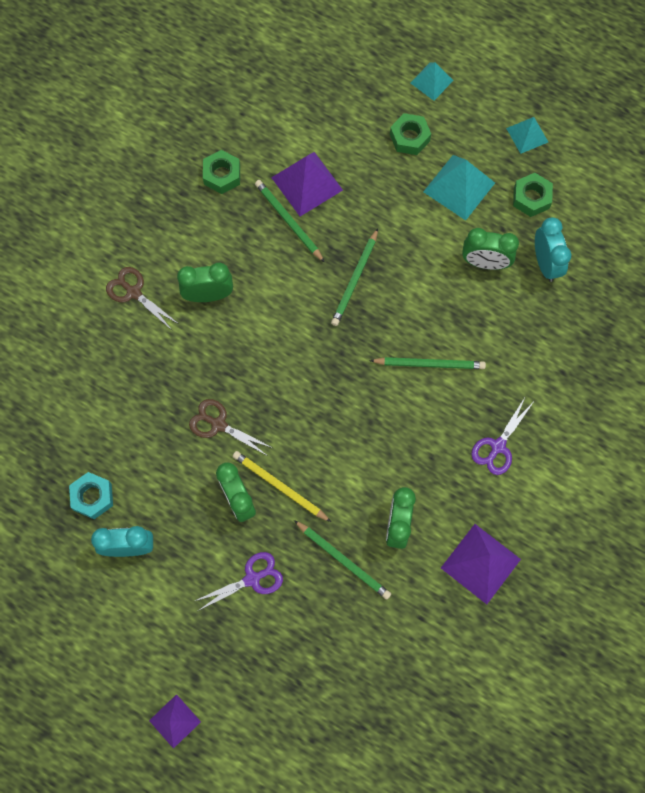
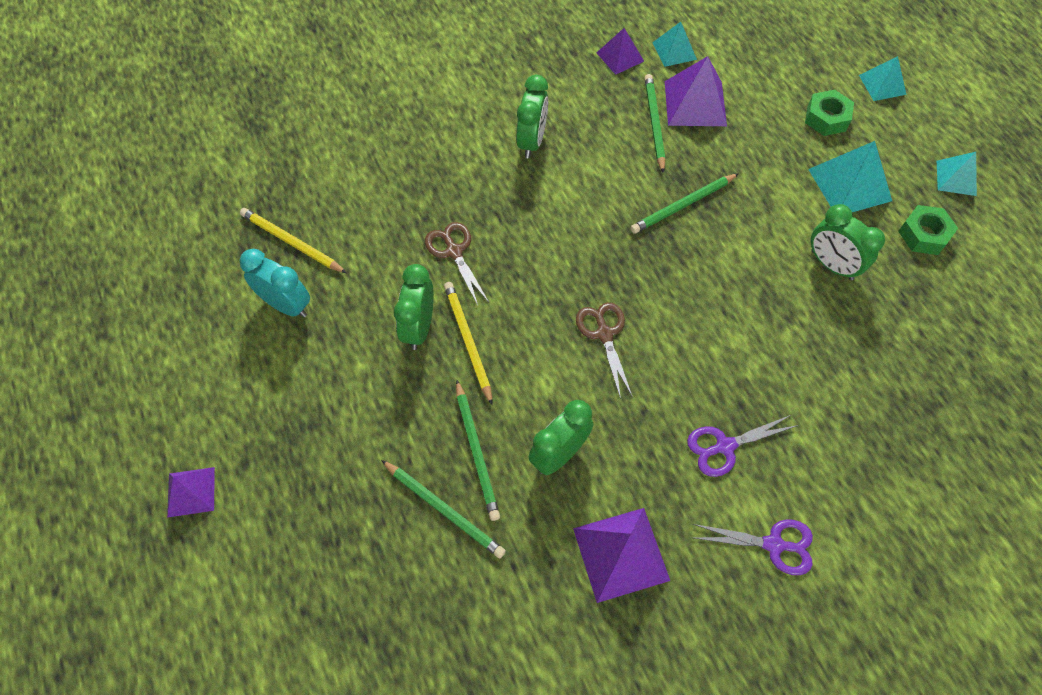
camera: 35 degrees right, 10 degrees down
turquoise nut [69,472,113,519] -> yellow pencil [240,208,347,273]
brown scissors [106,267,180,330] -> brown scissors moved to [576,302,633,399]
green clock [177,262,233,302] -> green clock turned 75 degrees clockwise [516,75,548,158]
purple scissors [195,552,283,611] -> purple scissors moved to [693,520,813,575]
green nut [203,150,240,194] -> purple pyramid [596,28,644,75]
green pencil [369,357,486,369] -> green pencil moved to [381,460,506,558]
turquoise clock [535,217,571,282] -> none
none -> turquoise pyramid [652,22,697,67]

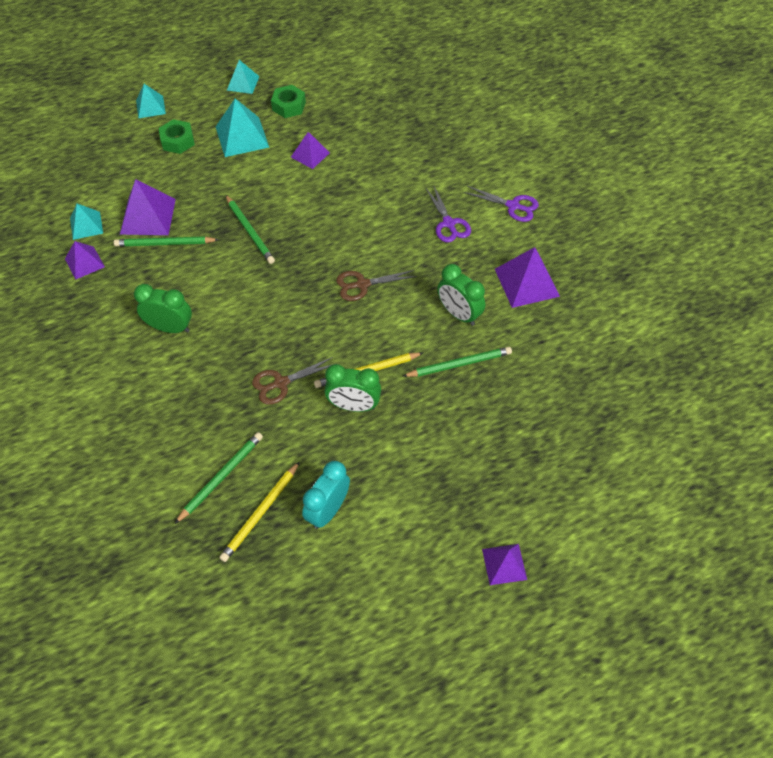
camera: 90 degrees left, 5 degrees down
green pencil [381,460,506,558] -> green pencil moved to [175,432,263,524]
purple scissors [693,520,813,575] -> purple scissors turned 105 degrees clockwise [464,186,539,222]
green clock [811,204,885,280] -> purple pyramid [291,132,330,169]

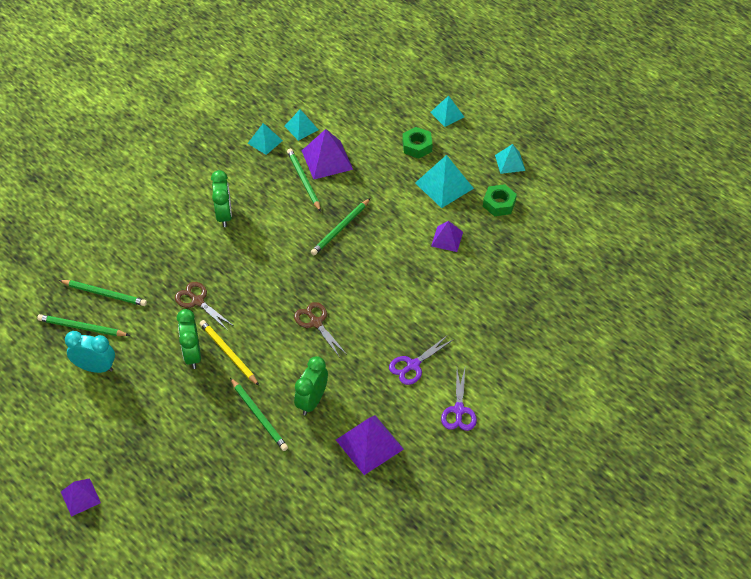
camera: 70 degrees right, 5 degrees down
purple pyramid [65,241,105,279] -> turquoise pyramid [247,123,283,155]
yellow pencil [219,461,300,562] -> green pencil [37,314,130,336]

